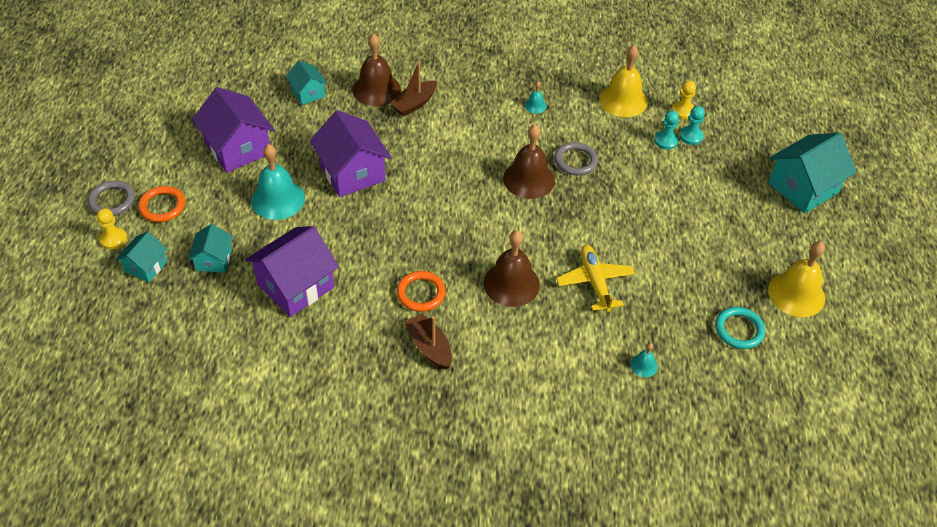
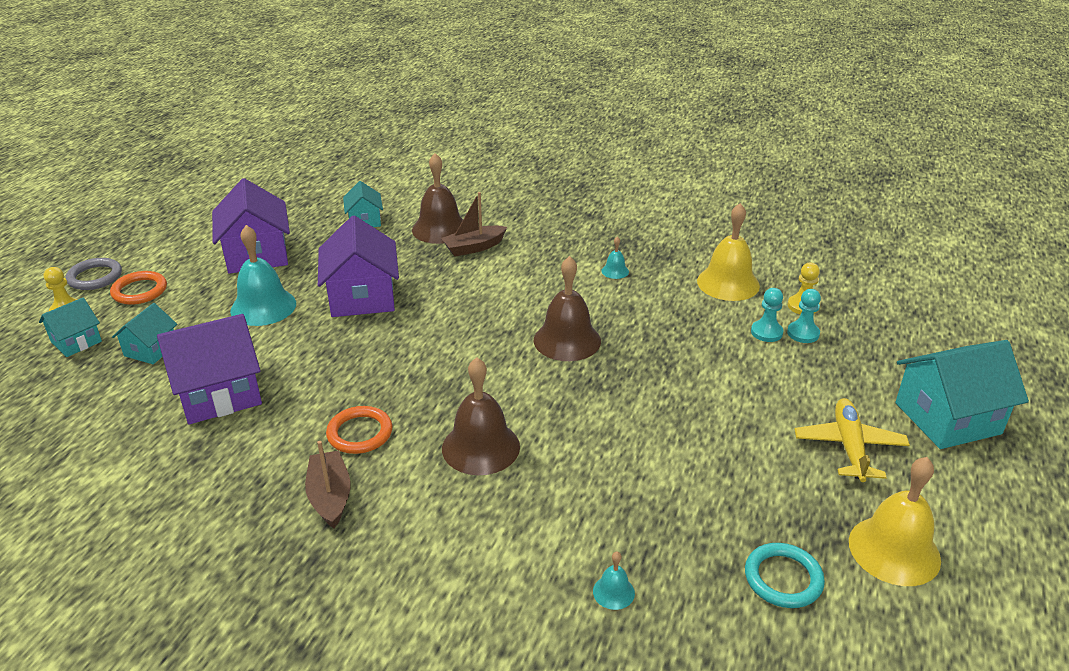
camera: 20 degrees right, 15 degrees down
grey ring [554,142,598,175] -> none
yellow plane [556,245,635,312] -> yellow plane moved to [795,398,910,482]

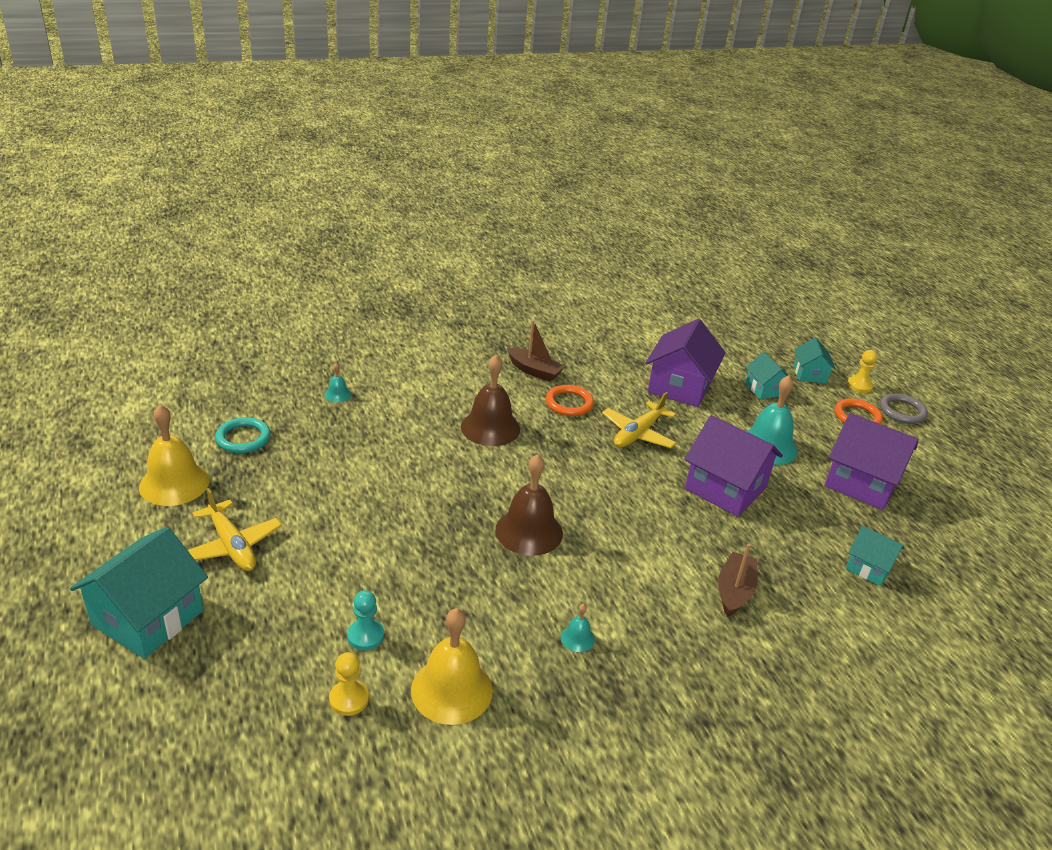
camera: 135 degrees right, 0 degrees up
brown bell [412,153,463,244] -> none
turquoise pawn [787,289,821,343] -> none
none -> yellow plane [602,392,677,448]

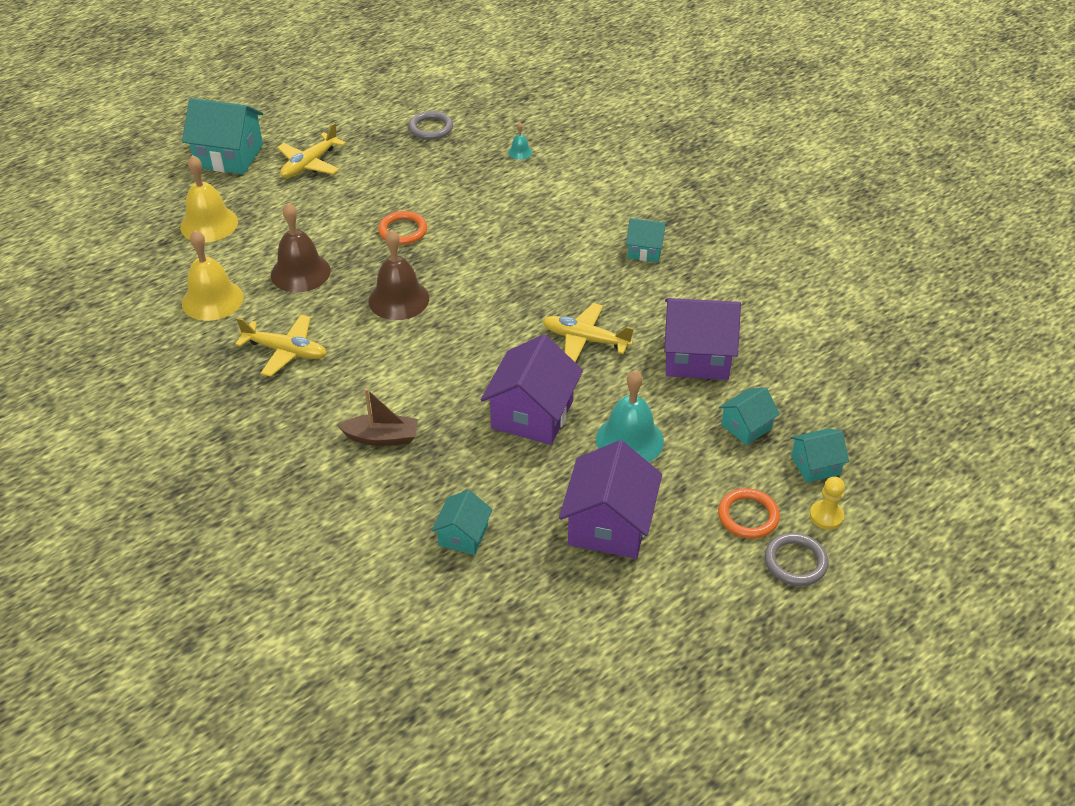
camera: 75 degrees right, 10 degrees up
yellow bell [139,405,209,506] -> yellow bell moved to [180,155,238,242]
turquoise ring [215,417,271,453] -> grey ring [409,111,453,140]
yellow pawn [329,652,369,716] -> none
turquoise pawn [347,590,384,650] -> none
brown bell [461,355,520,446] -> brown bell moved to [271,203,331,292]
brown boat [507,320,565,382] -> turquoise house [626,218,667,262]
orange ring [546,385,594,416] -> orange ring moved to [378,211,427,245]
turquoise bell [561,604,595,652] -> yellow plane [235,315,327,377]

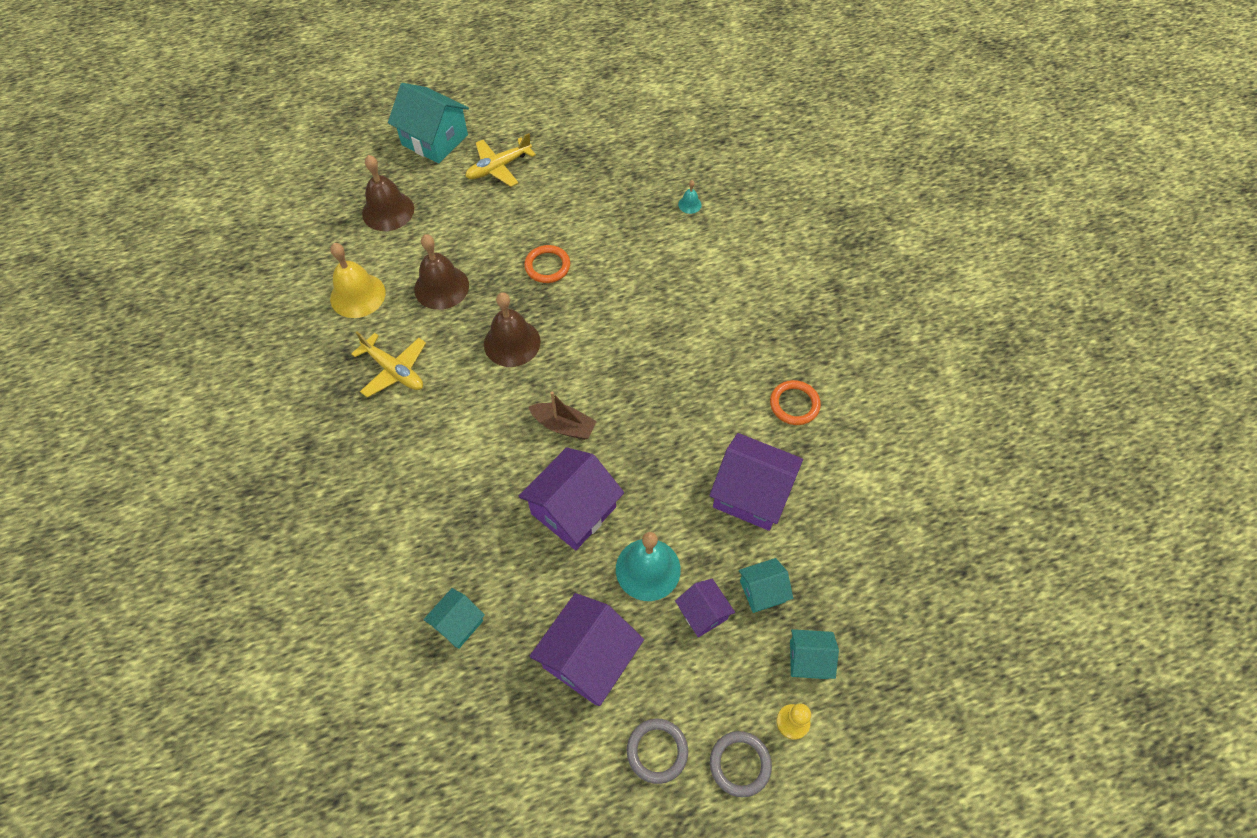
camera: 20 degrees right, 15 degrees up
yellow bell [180,155,238,242] -> brown bell [362,155,414,231]
brown boat [338,388,418,446] -> brown boat moved to [529,392,597,440]
grey ring [409,111,453,140] -> grey ring moved to [627,719,688,784]
yellow plane [543,303,634,362] -> none
turquoise house [626,218,667,262] -> none
orange ring [718,488,780,539] -> orange ring moved to [770,380,821,425]
none -> purple house [675,579,735,637]

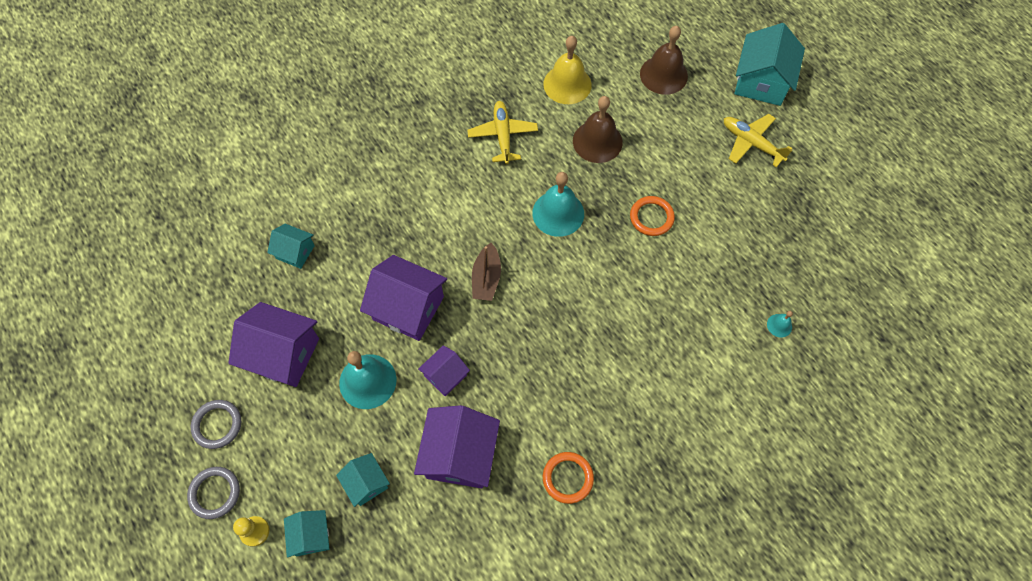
camera: 75 degrees right, 5 degrees up
yellow plane [351,332,426,398] -> yellow plane turned 150 degrees clockwise [467,101,538,164]
brown bell [484,292,541,367] -> turquoise bell [532,172,584,237]
purple house [675,579,735,637] -> purple house moved to [418,345,470,396]

